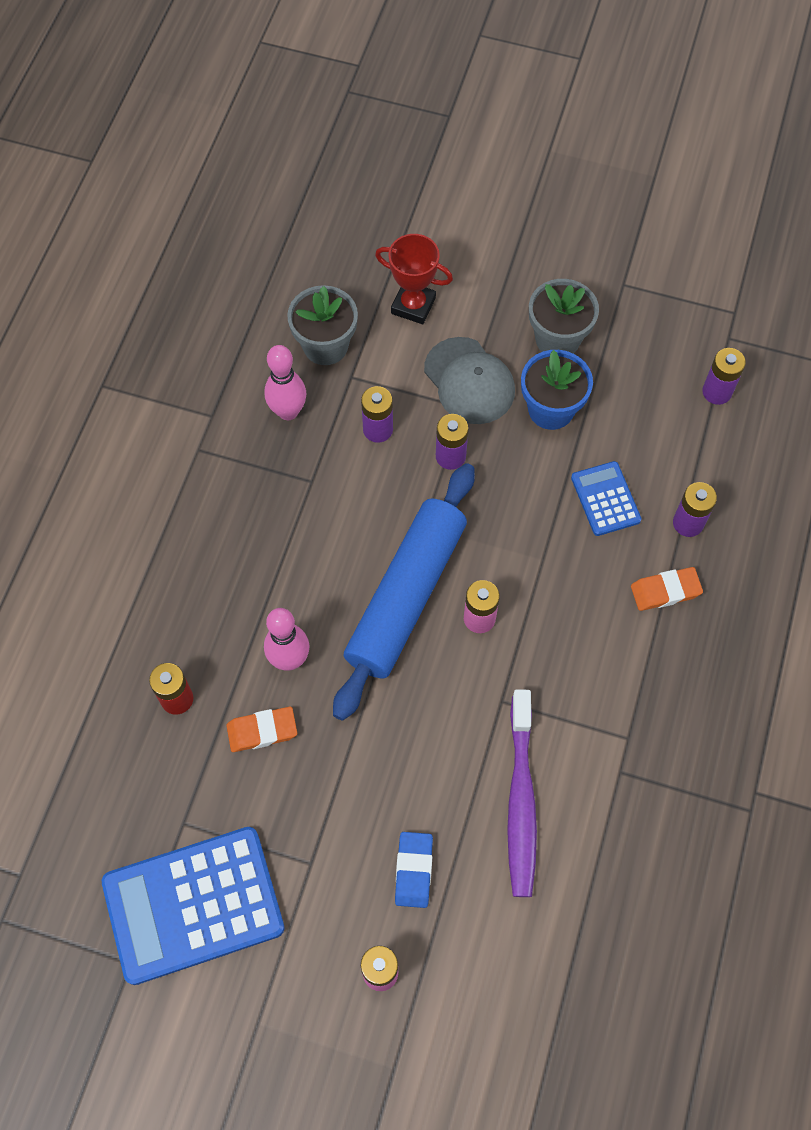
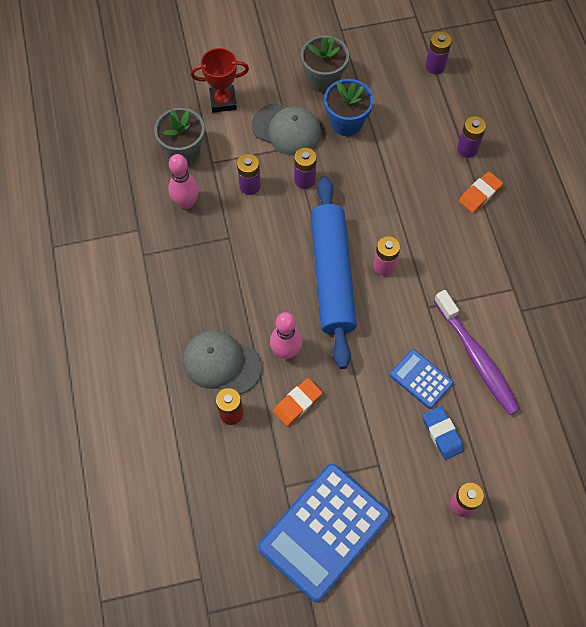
camera: 30 degrees left, 0 degrees up
blue calculator [571,461,641,536] -> blue calculator moved to [390,349,453,409]
none -> grey cap [183,331,262,394]

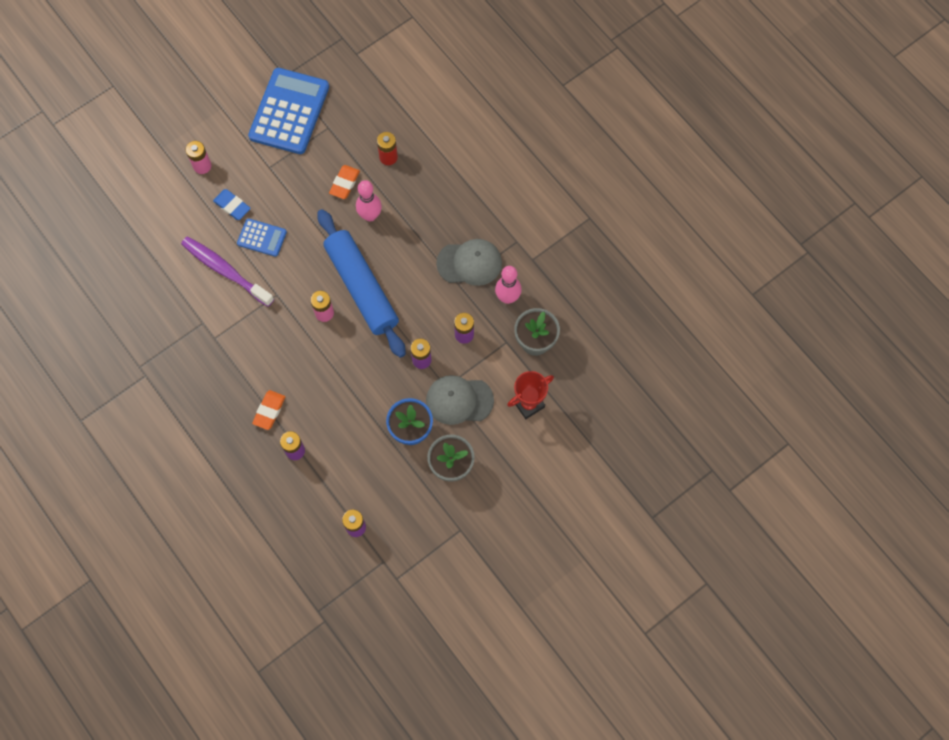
camera: 155 degrees right, 5 degrees up
grey cap [183,331,262,394] -> grey cap moved to [436,239,502,286]

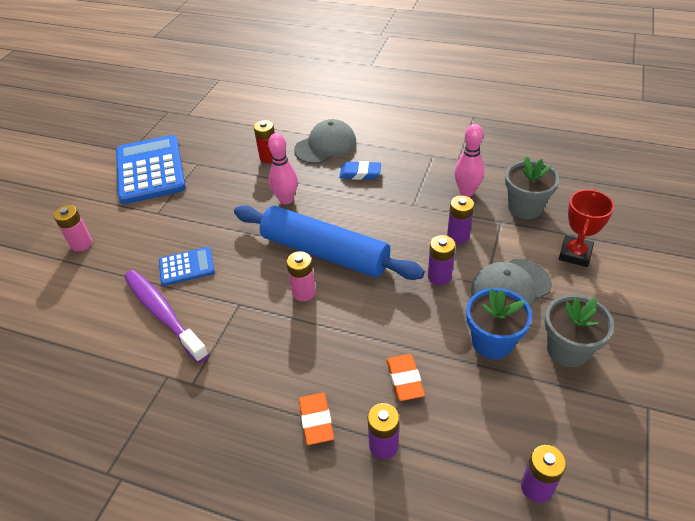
camera: 30 degrees left, 25 degrees down
purple toothbrush [181,237,274,307] -> purple toothbrush turned 45 degrees clockwise [124,270,209,363]
blue eraser [213,189,251,220] -> blue eraser moved to [339,161,381,180]
orange eraser [329,165,360,199] -> orange eraser moved to [387,354,425,401]
grey cap [436,239,502,286] -> grey cap moved to [294,119,356,164]

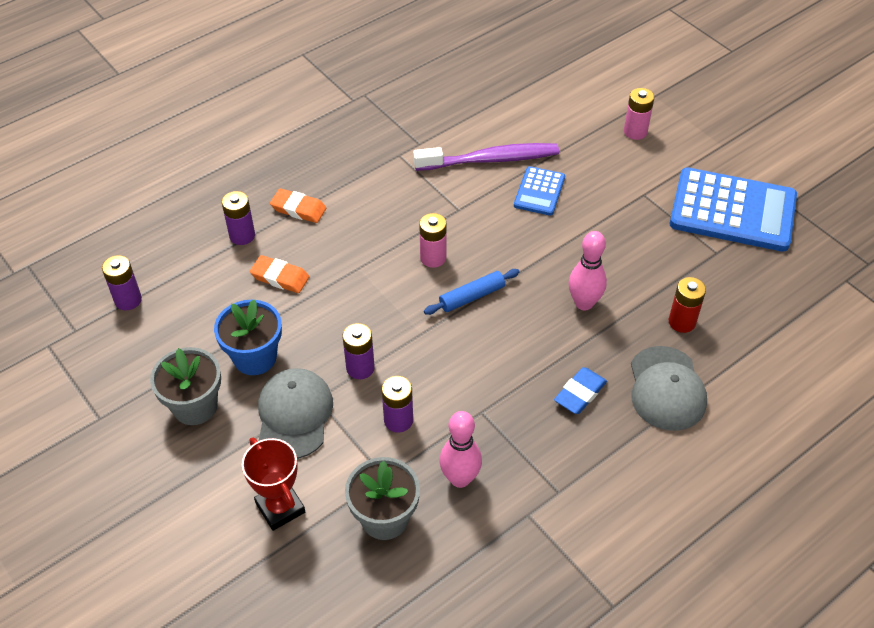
camera: 120 degrees right, 5 degrees up
blue rolling pin [234,206,425,280] -> blue rolling pin [424,269,520,315], size x0.43

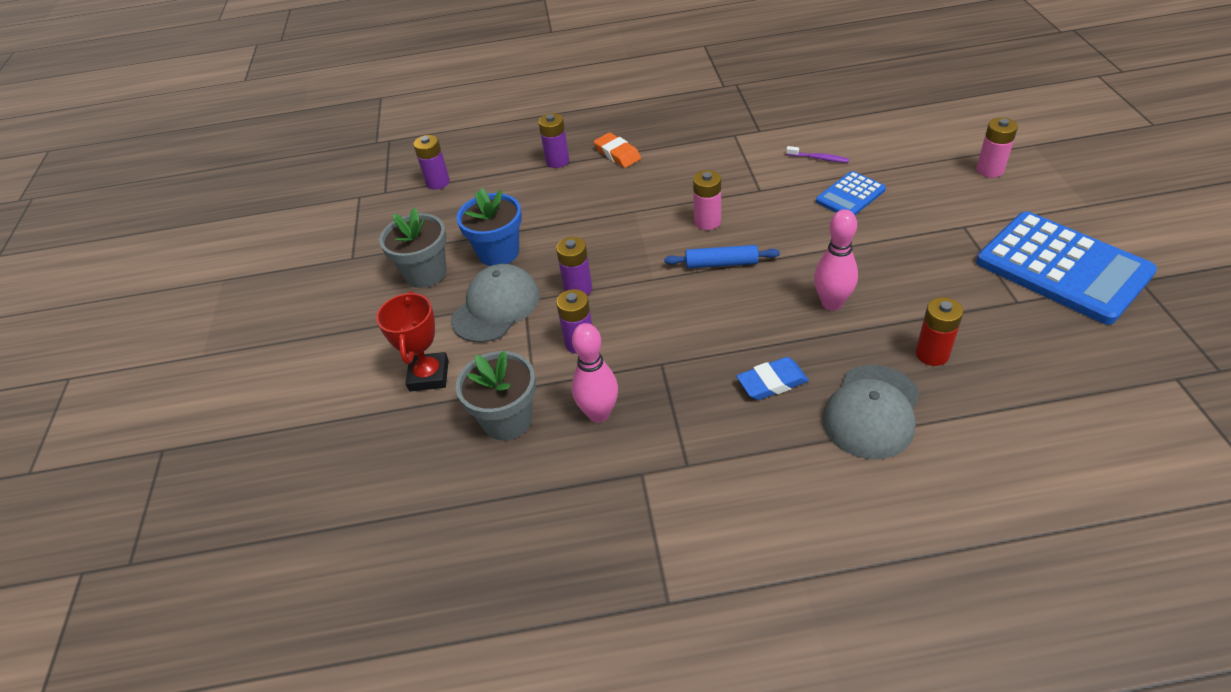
camera: 35 degrees right, 5 degrees down
orange eraser [250,255,309,293] -> none
purple toothbrush [413,143,559,171] -> purple toothbrush [786,146,849,163], size x0.41

